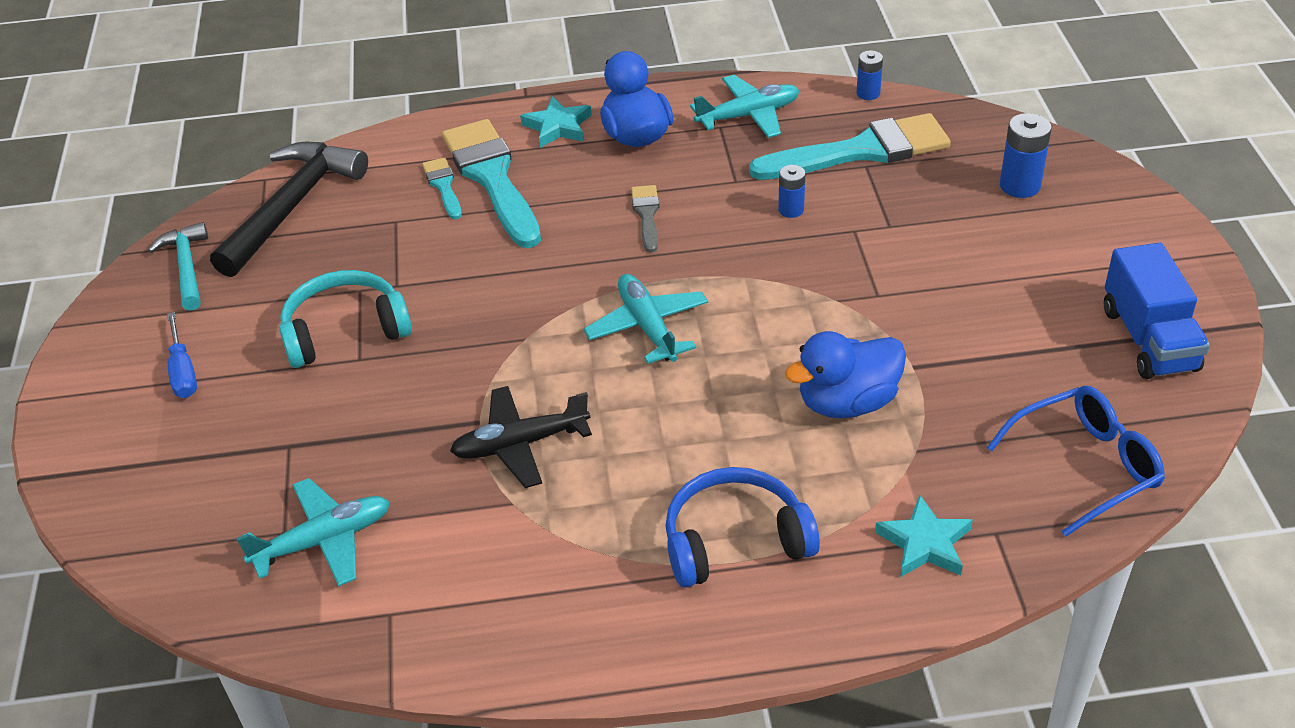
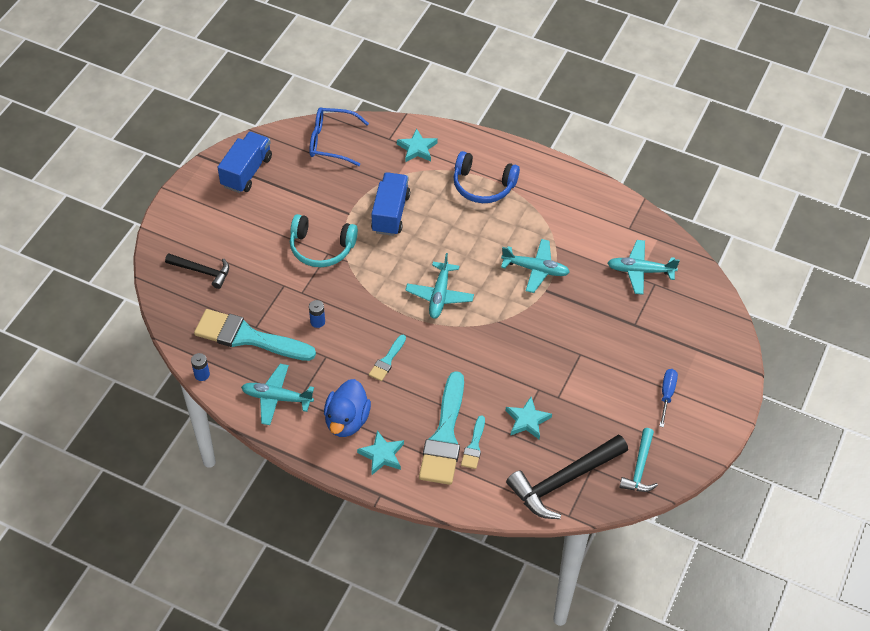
camera: 150 degrees left, 10 degrees up
turquoise headphones [279,270,412,368] -> turquoise headphones moved to [290,214,358,267]
black plane [450,386,592,488] -> turquoise plane [501,239,570,293]
grey brush [631,185,659,253] -> turquoise brush [369,335,406,381]
blue duck [785,331,906,418] -> blue truck [371,172,410,236]
blue battery [1000,113,1052,198] -> black hammer [165,253,229,289]
none -> turquoise star [505,397,552,439]

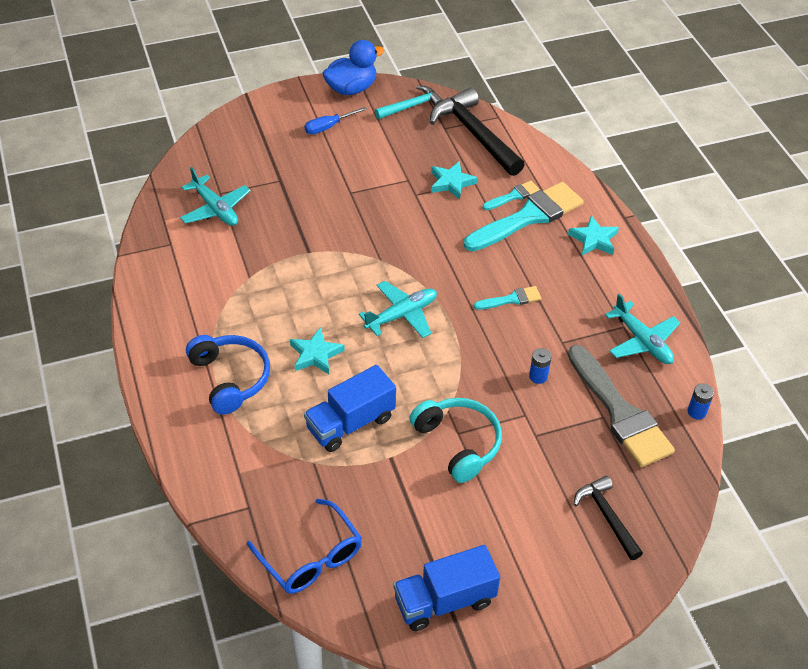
camera: 135 degrees left, 5 degrees down
turquoise brush [194,309,316,361] -> grey brush [568,345,675,467]
blue duck [324,379,371,437] -> blue duck moved to [322,40,384,95]
turquoise star [397,128,438,162] -> turquoise star moved to [290,328,345,374]
turquoise plane [501,239,570,293] -> none
black hammer [506,434,628,519] -> black hammer turned 135 degrees counterclockwise [430,88,525,176]

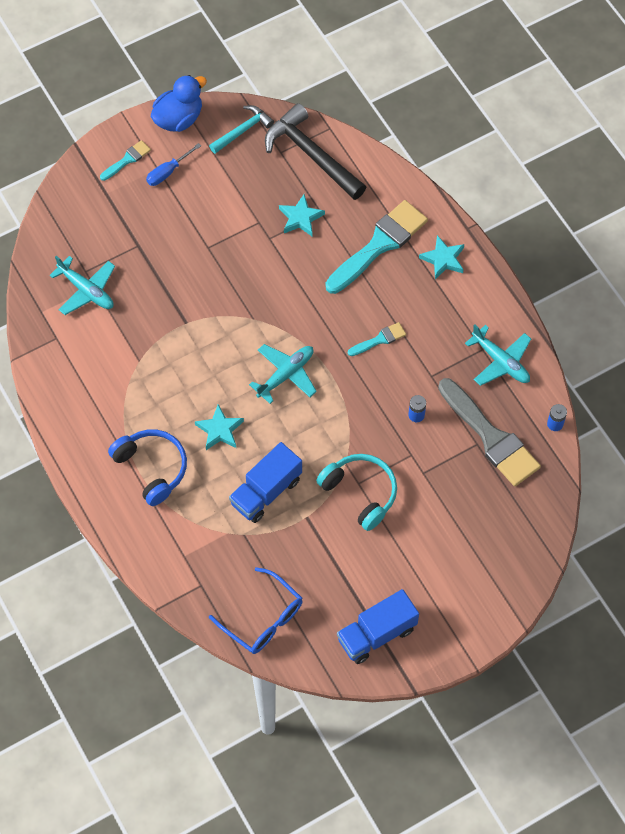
camera: 10 degrees left, 15 degrees up
turquoise brush [483,181,540,210] -> turquoise brush moved to [100,140,151,181]
black hammer [574,476,643,560] -> none

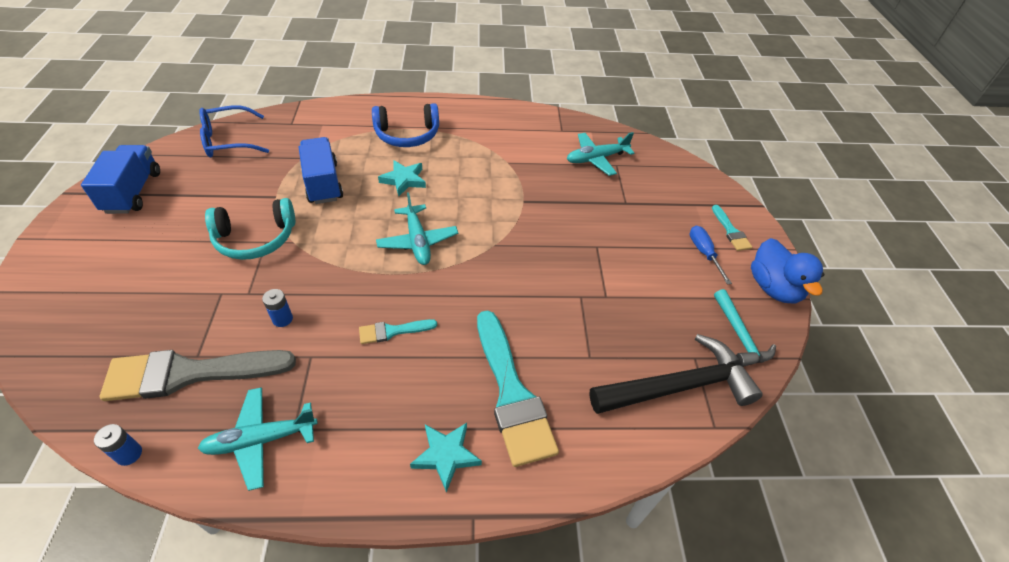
camera: 115 degrees right, 15 degrees down
turquoise star [279,195,325,236] -> none
turquoise brush [348,322,406,356] -> turquoise brush turned 75 degrees clockwise [359,319,437,344]

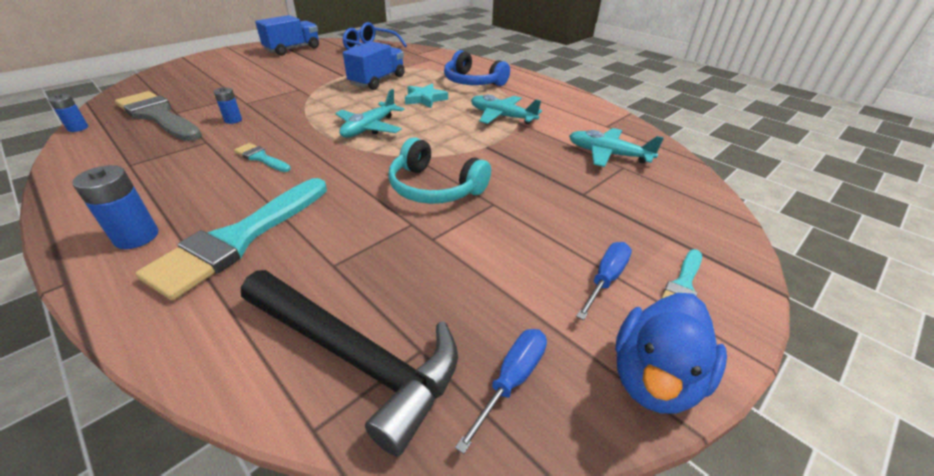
camera: 50 degrees right, 10 degrees down
turquoise plane [198,387,318,491] -> turquoise plane moved to [471,94,542,124]
turquoise headphones [205,198,295,260] -> turquoise headphones moved to [388,137,491,204]
turquoise star [410,423,482,492] -> blue battery [72,165,158,249]
turquoise hammer [714,289,776,367] -> blue screwdriver [455,329,547,454]

